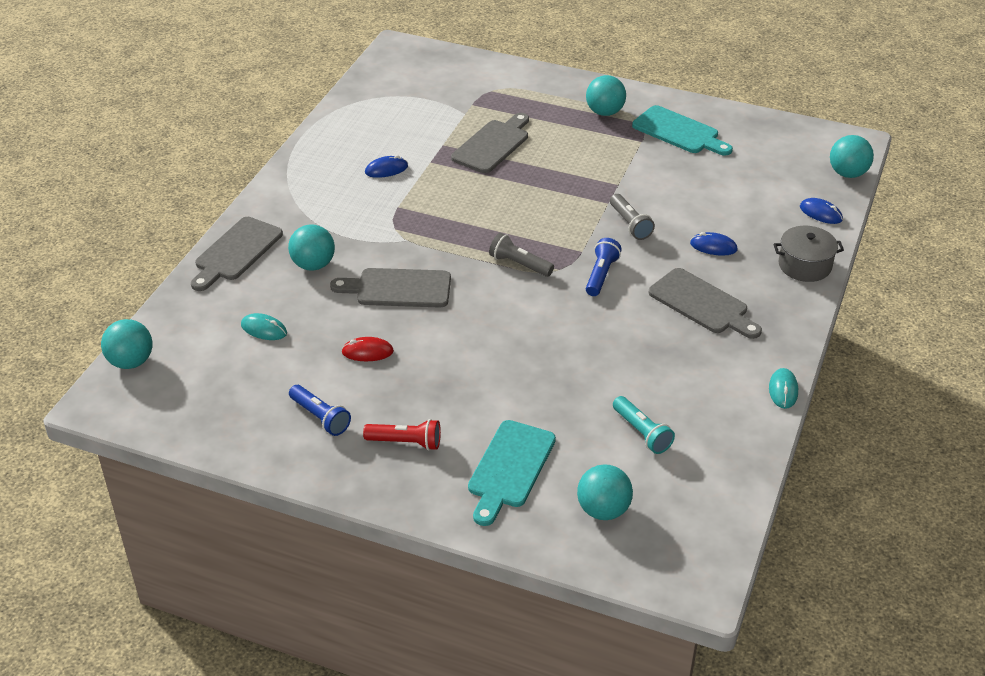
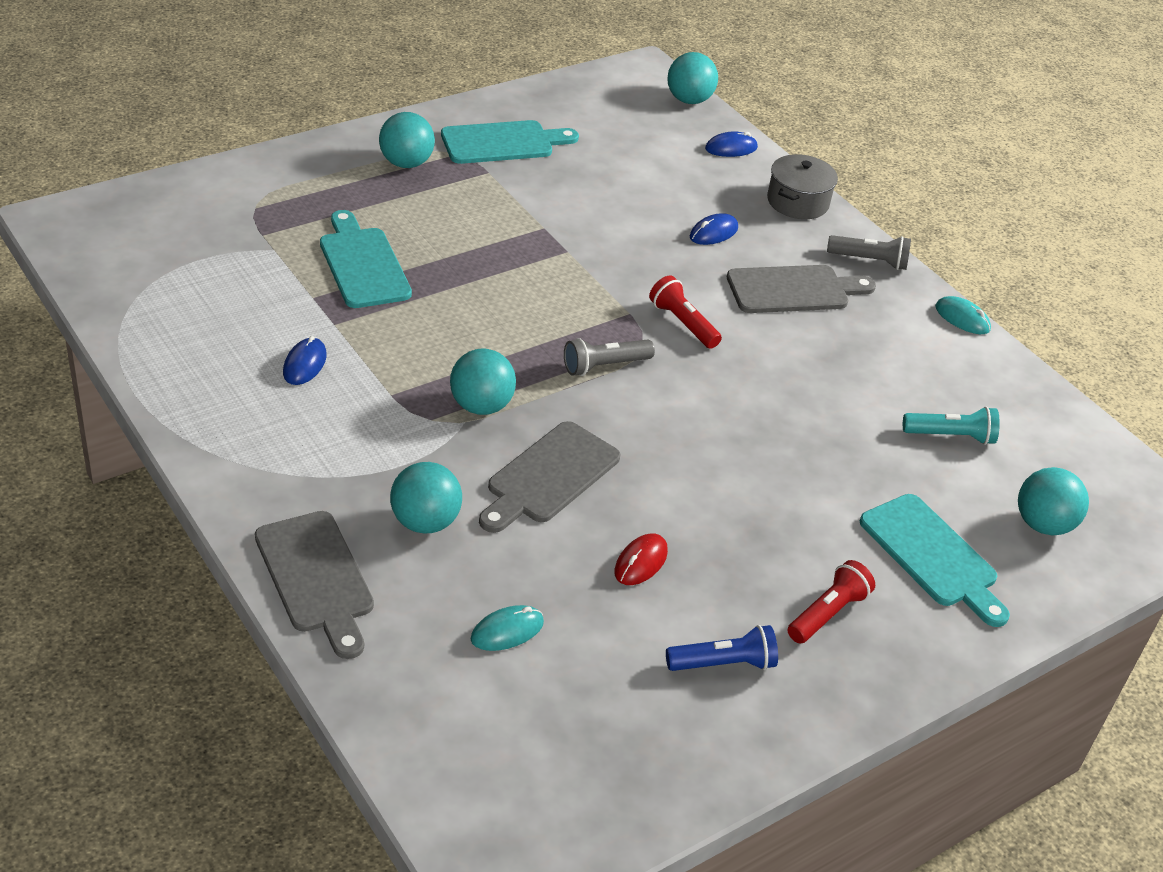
camera: 60 degrees left, 0 degrees up
turquoise ball [101,319,153,369] -> turquoise ball moved to [450,349,516,415]
grey cutting board [451,113,529,173] -> turquoise cutting board [320,210,412,308]
blue flashlight [586,238,622,296] -> red flashlight [649,275,722,349]
grey flashlight [610,194,655,240] -> grey flashlight moved to [827,235,911,270]

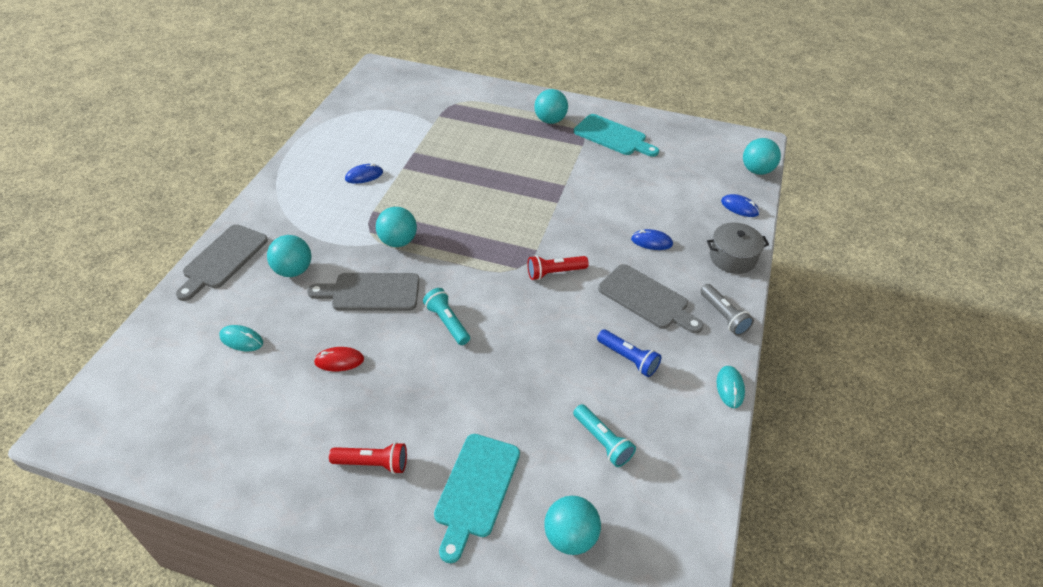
camera: 55 degrees right, 5 degrees up
turquoise cutting board [320,210,412,308] -> none
grey flashlight [564,338,655,376] -> none
red flashlight [649,275,722,349] -> red flashlight turned 120 degrees counterclockwise [528,255,589,280]
blue flashlight [666,625,778,671] -> blue flashlight moved to [597,329,661,377]
none -> turquoise flashlight [423,288,470,345]

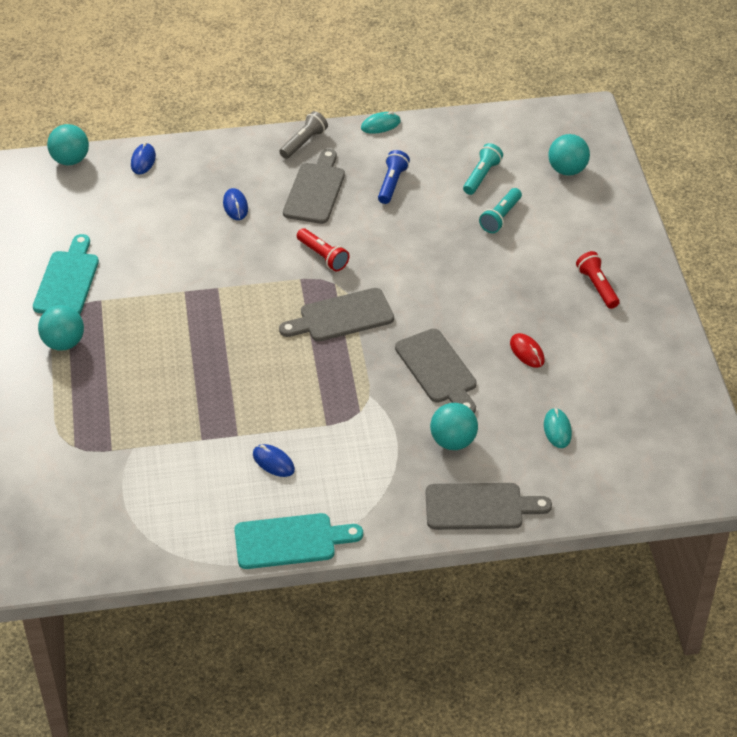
camera: 115 degrees left, 0 degrees up
turquoise ball [376,207,417,247] -> none
turquoise flashlight [423,288,470,345] -> turquoise flashlight moved to [479,188,522,233]
turquoise cutting board [434,434,520,563] -> turquoise cutting board moved to [234,513,363,569]
grey pot [707,222,769,274] -> none
none -> grey cutting board [279,288,394,341]

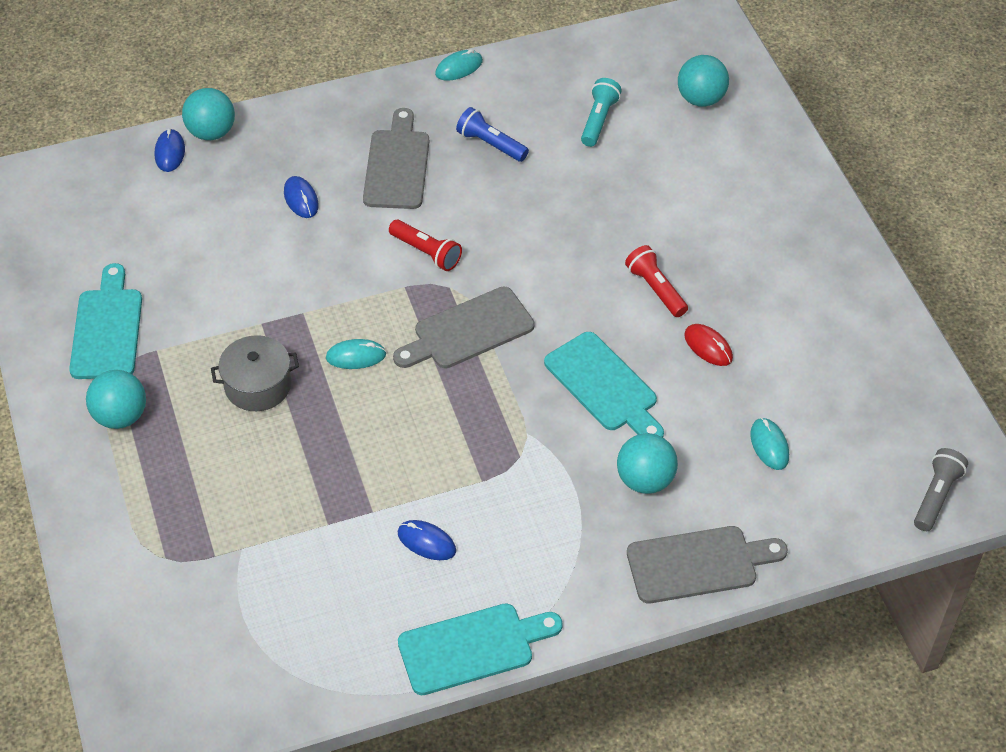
camera: 10 degrees left, 5 degrees up
turquoise ball [47,124,89,165] -> turquoise ball moved to [182,88,235,140]
grey flashlight [279,111,328,159] -> grey flashlight moved to [914,448,968,531]
blue flashlight [378,150,410,204] -> blue flashlight turned 60 degrees counterclockwise [456,107,529,162]
grey cutting board [395,329,477,413] -> turquoise cutting board [544,332,664,437]
turquoise flashlight [479,188,522,233] -> none
red flashlight [576,251,620,309] -> red flashlight moved to [625,245,688,317]
none -> grey pot [211,335,299,411]
none -> turquoise mouse [326,339,386,369]

